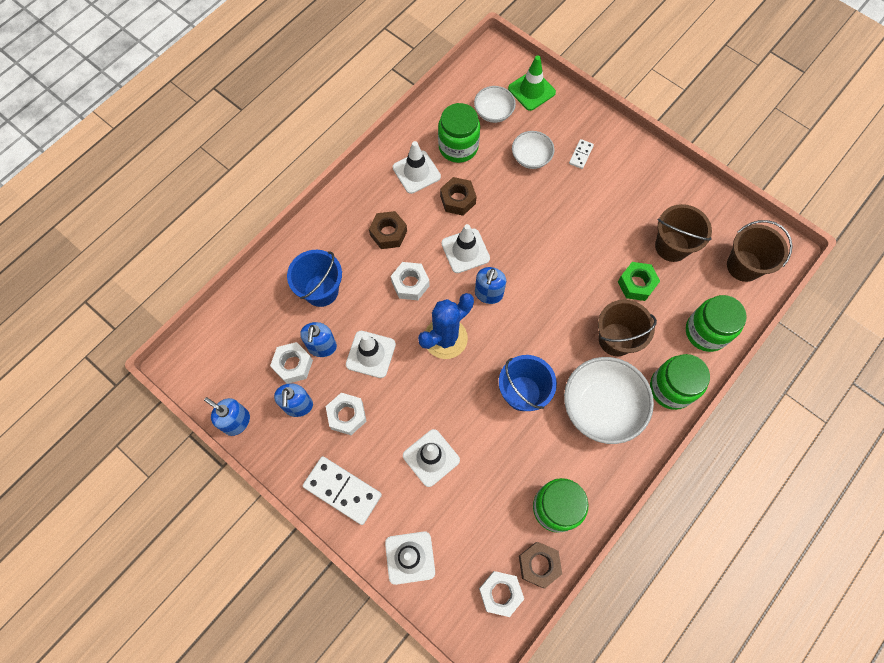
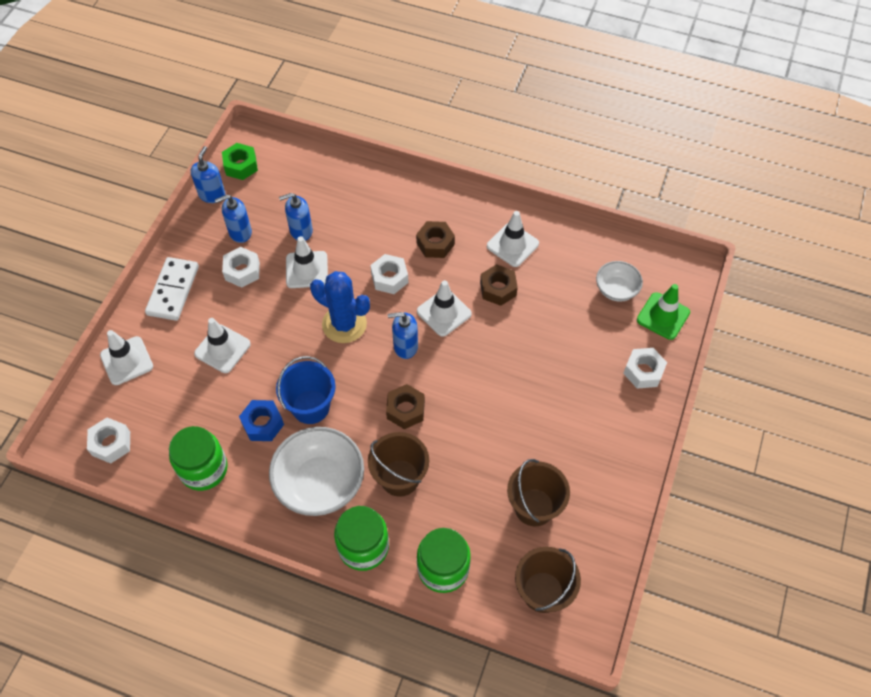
camera: 70 degrees right, 10 degrees down
white nut [270,342,313,384] -> white nut moved to [623,348,667,389]
blue bucket [287,250,342,307] -> none
green jar [438,103,480,163] -> none
white bowl [512,131,555,169] -> none
brown nut [519,542,562,588] -> brown nut moved to [386,384,425,429]
white domino [569,139,594,169] -> none
green nut [618,262,660,301] -> green nut moved to [222,143,258,180]
none -> blue nut [239,400,284,441]

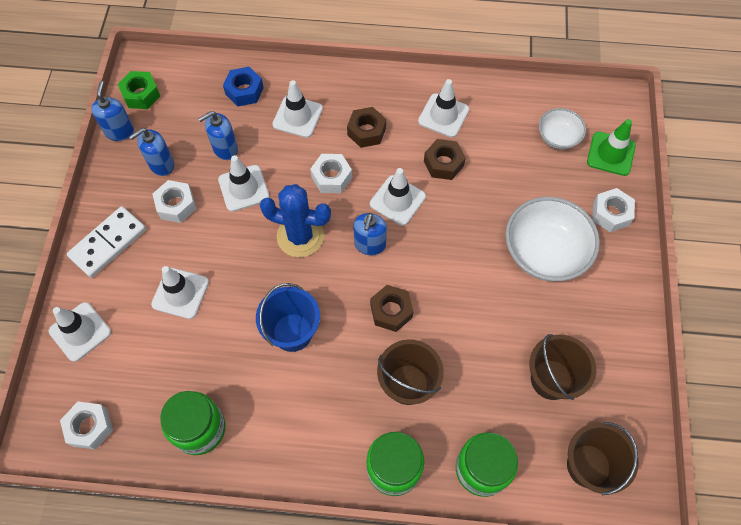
camera: 15 degrees left, 5 degrees up
white domino [145,257,199,321] -> white domino turned 45 degrees clockwise [67,206,146,278]
blue nut [239,400,284,441] -> blue nut moved to [223,67,264,106]
white bowl [269,427,364,516] -> white bowl moved to [505,197,600,281]
blue soap dispenser [388,312,418,359] -> blue soap dispenser turned 60 degrees counterclockwise [353,213,387,255]
none -> white traffic cone [272,80,323,138]

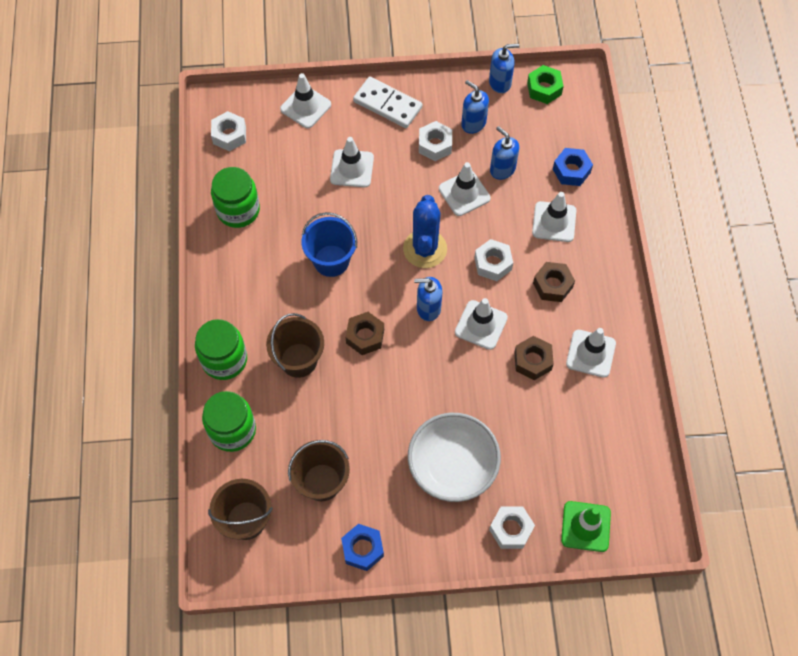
camera: 80 degrees right, 0 degrees up
white bowl [539,108,586,149] -> none
none -> blue nut [341,524,384,571]

